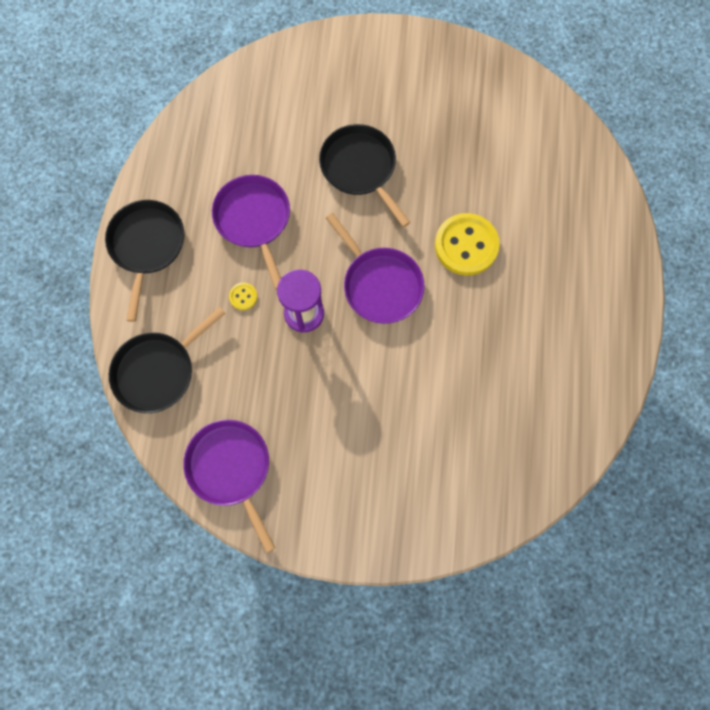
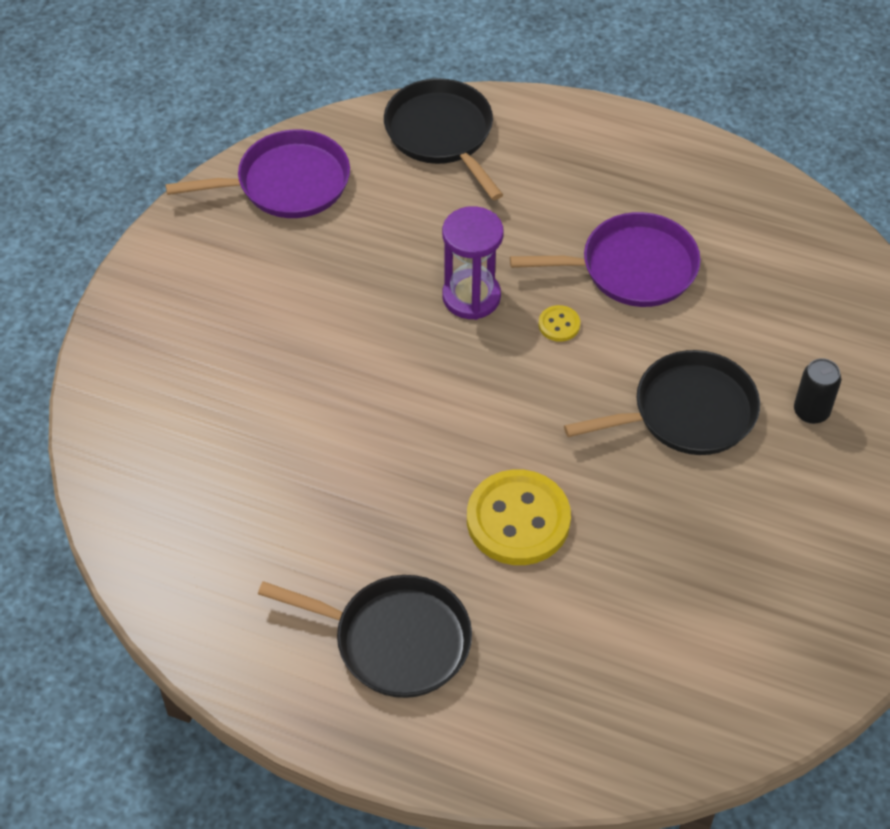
camera: 105 degrees right, 20 degrees down
black pan [105,200,184,322] -> black pan moved to [258,575,472,698]
yellow button [229,283,257,310] -> yellow button moved to [539,305,580,342]
purple pan [326,213,424,324] -> none
none -> black can [794,358,841,424]

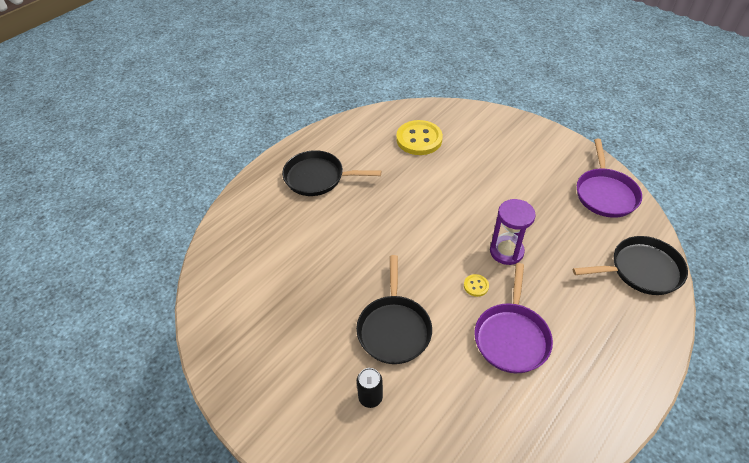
camera: 110 degrees right, 5 degrees down
black pan [258,575,472,698] -> black pan turned 60 degrees clockwise [282,150,381,196]
yellow button [467,469,571,565] -> yellow button moved to [396,120,443,155]

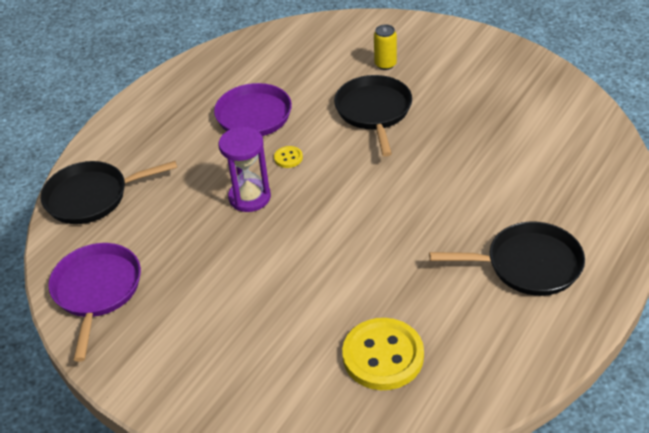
camera: 175 degrees right, 5 degrees down
black can [357,368,383,408] -> yellow can [374,25,397,70]

